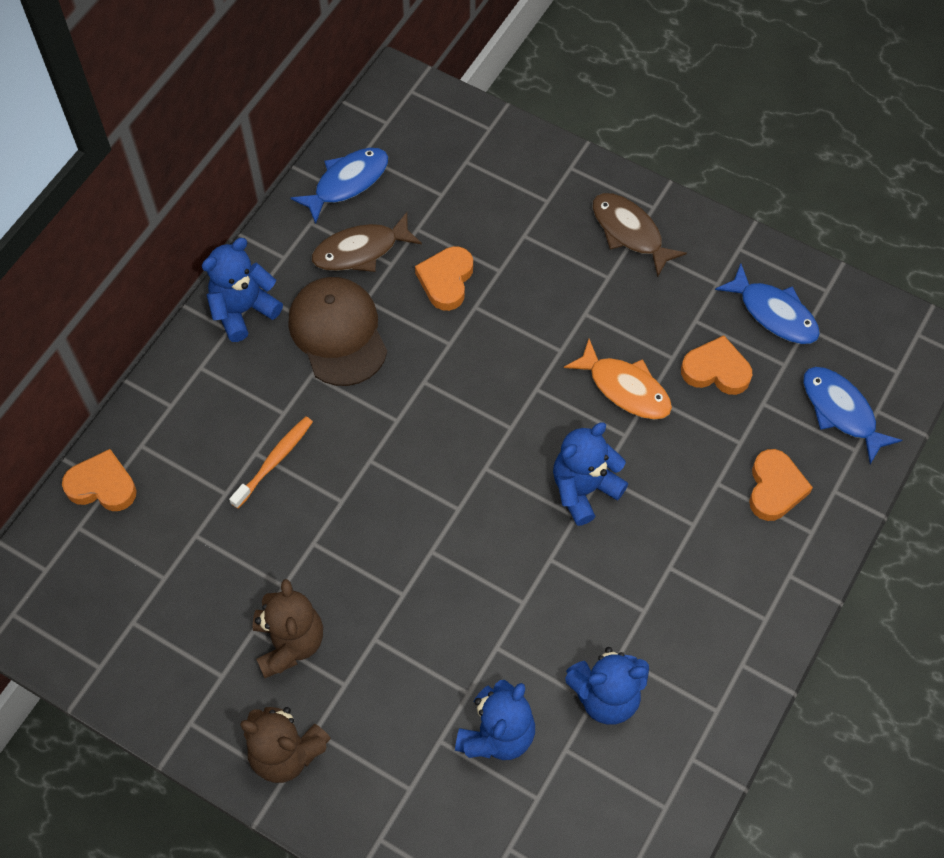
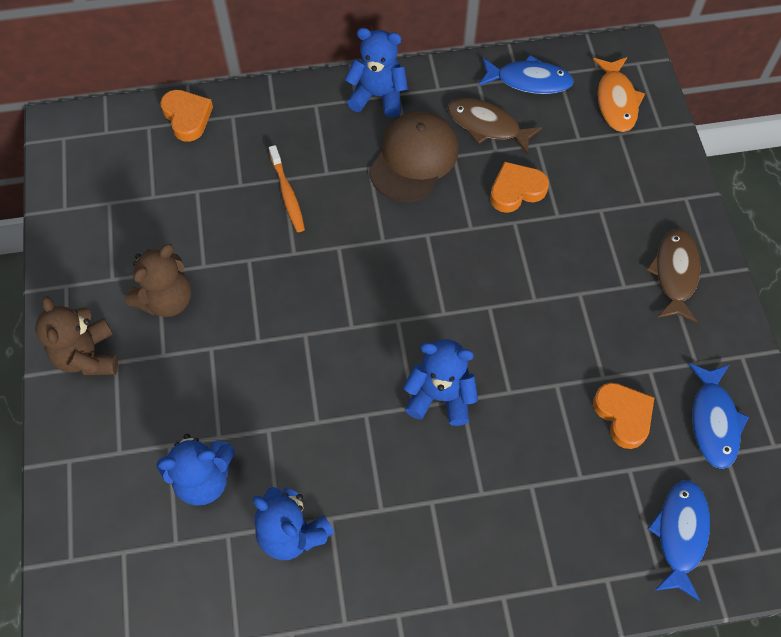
camera: 50 degrees right, 0 degrees up
orange toothbrush [229,417,313,509] -> orange toothbrush turned 75 degrees clockwise [269,145,305,232]
orange fish [564,339,672,419] -> orange fish moved to [593,57,645,132]
orange heart [749,449,813,521] -> none

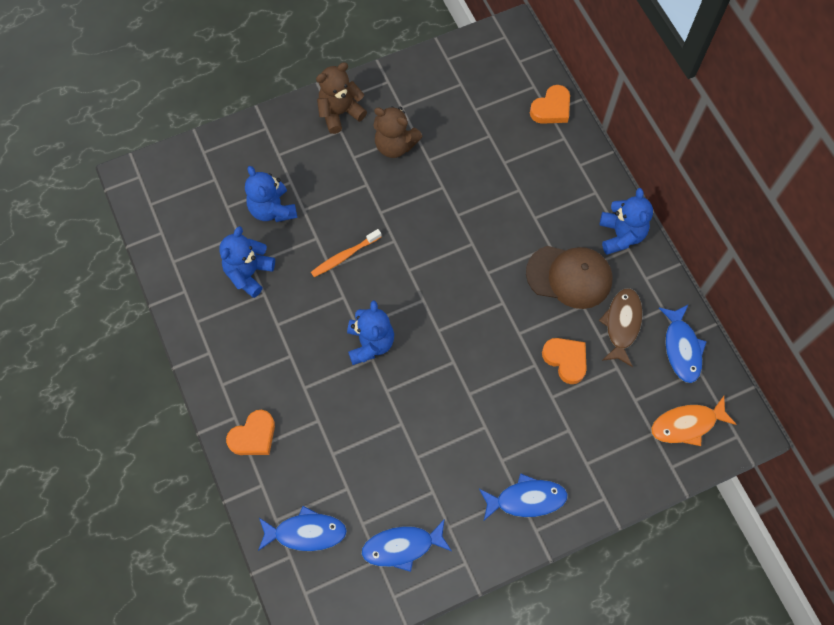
camera: 75 degrees right, 5 degrees up
orange toothbrush [269,145,305,232] -> orange toothbrush moved to [311,229,382,277]
orange heart [593,383,655,449] -> orange heart moved to [226,410,275,455]
brown fish [646,229,701,323] -> blue fish [479,473,568,520]

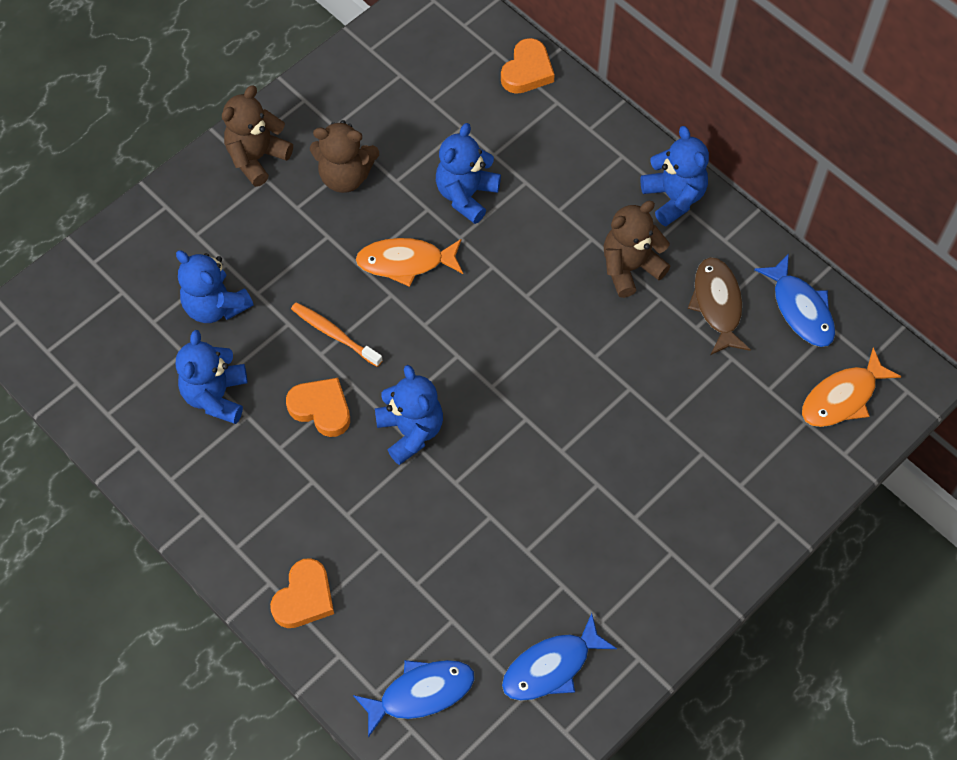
camera: 20 degrees left, 5 degrees down
orange toothbrush [311,229,382,277] -> orange toothbrush turned 90 degrees clockwise [291,302,383,367]
blue fish [479,473,568,520] -> none
brown cap [526,246,613,309] -> brown teddy bear [603,201,671,298]
orange heart [542,338,587,384] -> orange heart moved to [286,378,350,437]
none -> orange fish [356,238,463,287]
none -> blue teddy bear [436,123,501,224]

